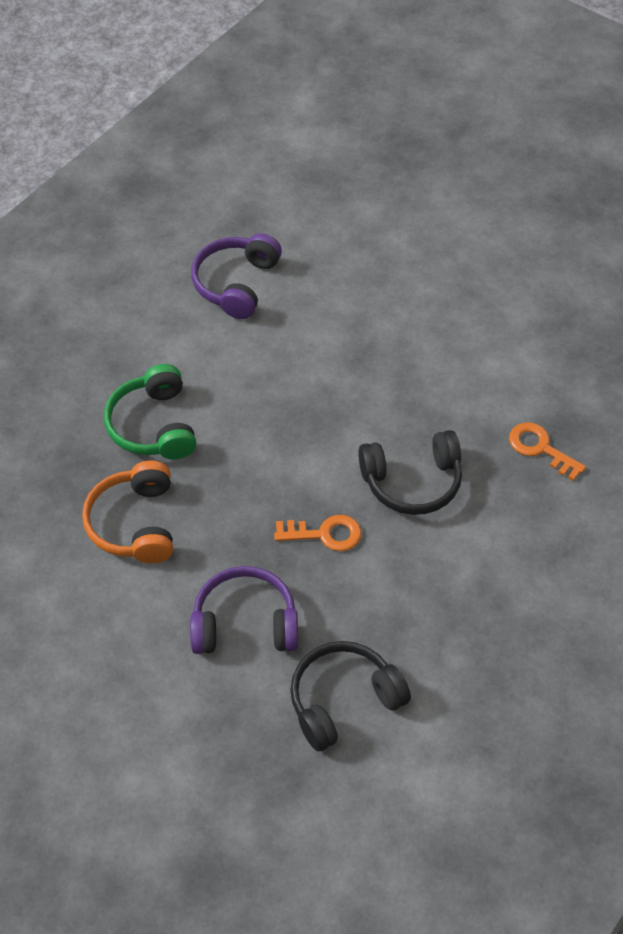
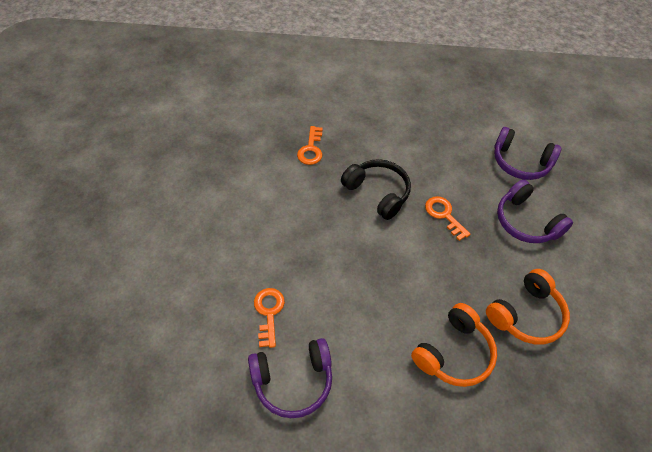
camera: 125 degrees left, 0 degrees up
green headphones [104,364,196,459] -> orange headphones [411,303,497,387]
black headphones [290,641,411,752] -> purple headphones [494,127,561,180]
none -> orange key [254,288,285,348]

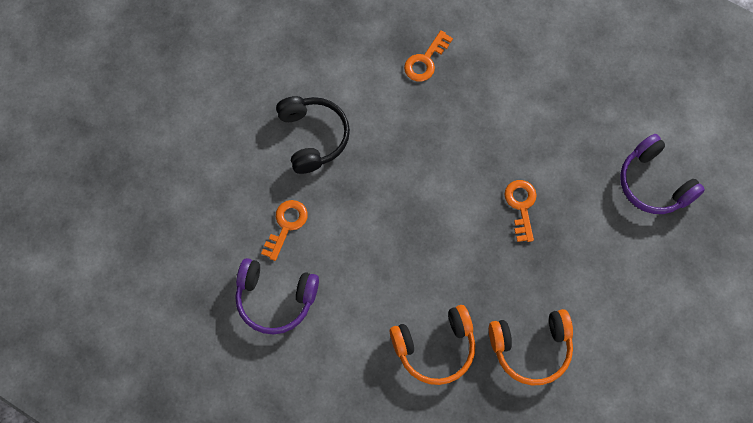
camera: 30 degrees right, 15 degrees up
black headphones [341,159,411,220] -> black headphones moved to [276,96,350,174]
purple headphones [497,179,573,243] -> none

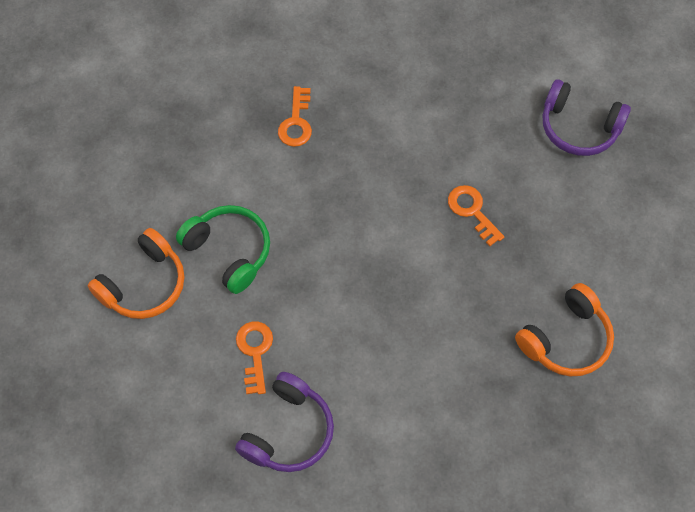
camera: 30 degrees left, 5 degrees down
purple headphones [235,258,319,334] -> purple headphones turned 45 degrees counterclockwise [235,372,334,472]
black headphones [276,96,350,174] -> green headphones [176,205,270,294]
orange headphones [390,305,475,385] -> orange headphones moved to [88,228,184,319]

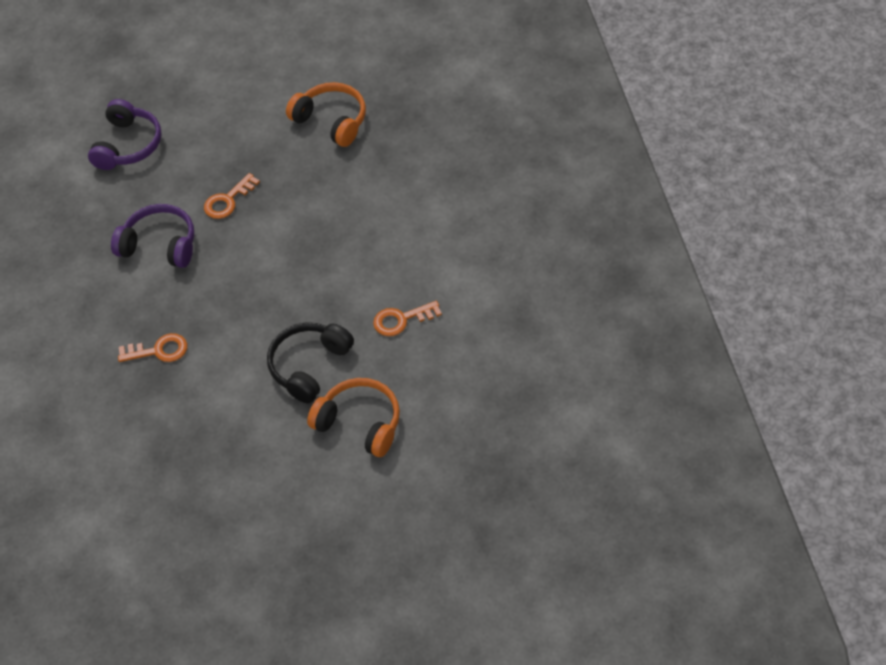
camera: 100 degrees left, 10 degrees down
green headphones [176,205,270,294] -> black headphones [267,322,354,403]
purple headphones [235,372,334,472] -> purple headphones moved to [111,204,194,268]

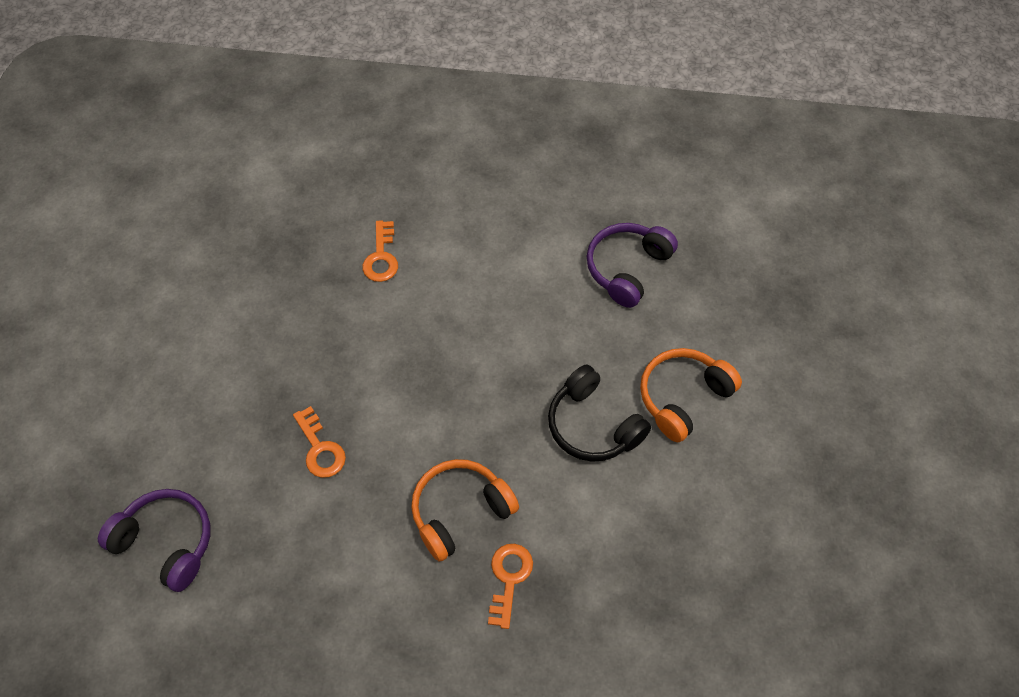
camera: 75 degrees left, 5 degrees up
purple headphones [111,204,194,268] -> purple headphones moved to [587,223,678,308]
orange headphones [286,82,366,147] -> orange headphones moved to [411,459,519,562]
orange key [373,301,442,336] -> orange key moved to [362,220,398,282]

